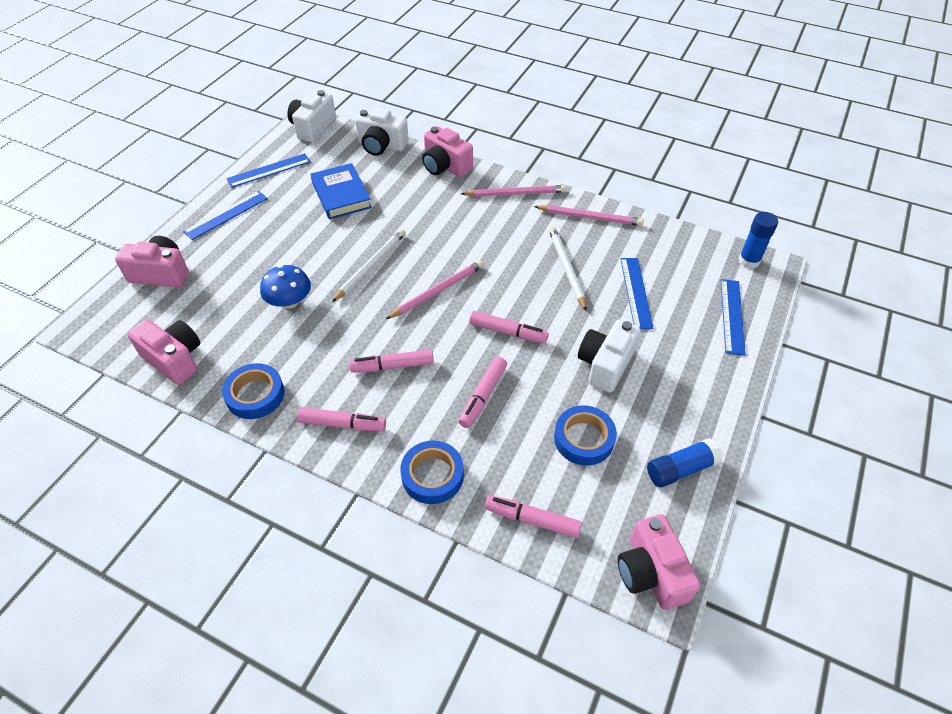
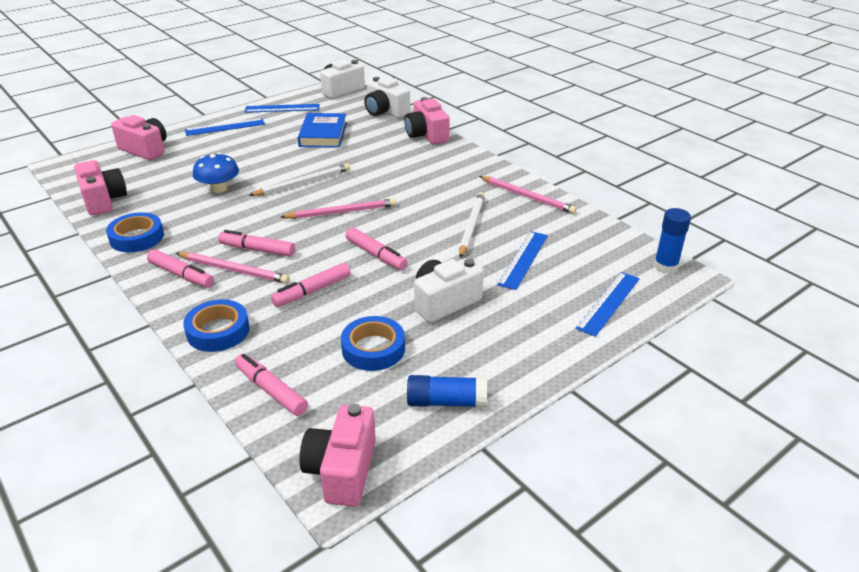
camera: 25 degrees right, 15 degrees down
pink pencil [461,185,567,197] -> pink pencil moved to [176,252,290,284]

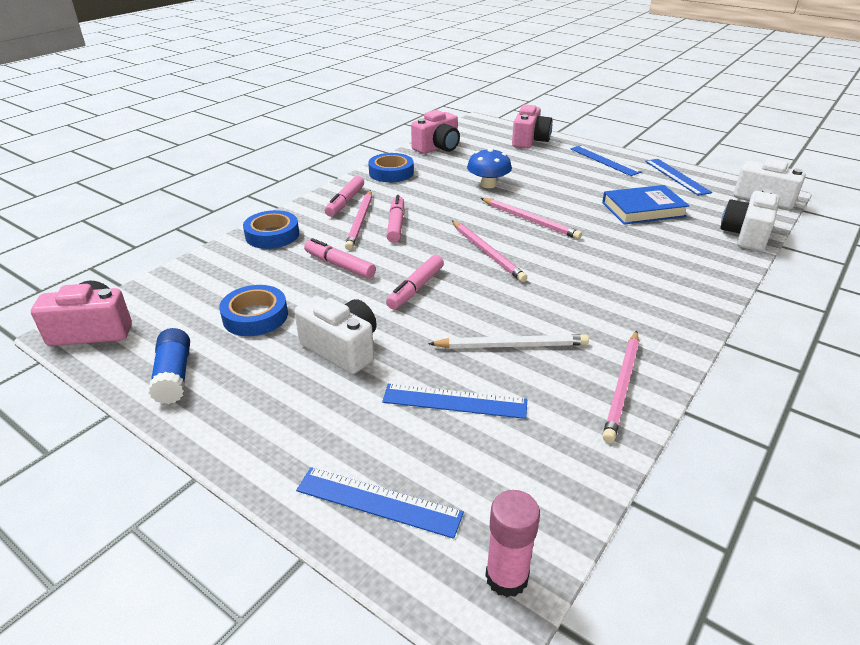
camera: 75 degrees right, 0 degrees up
pink marker [235,354,308,416] -> none
white pencil [249,163,350,196] -> pink pencil [481,198,582,239]
pink camera [404,97,450,144] -> none
blue glue stick [654,208,691,274] -> pink glue stick [485,490,540,597]

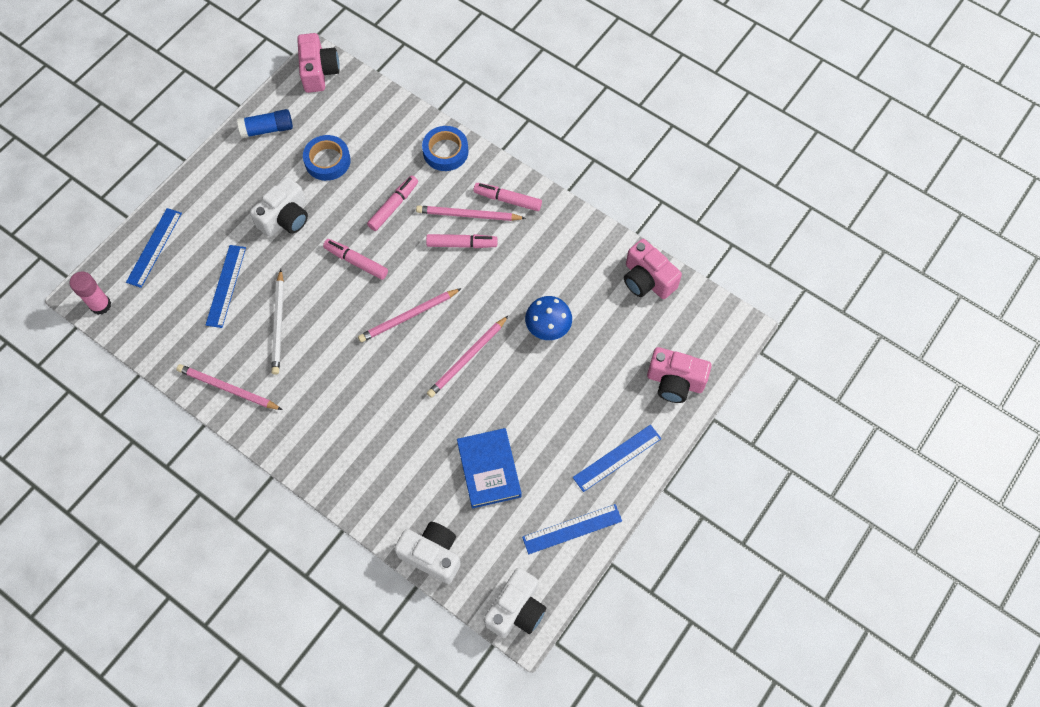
camera: 90 degrees right, 30 degrees up
blue tape [368,153,414,182] -> none

